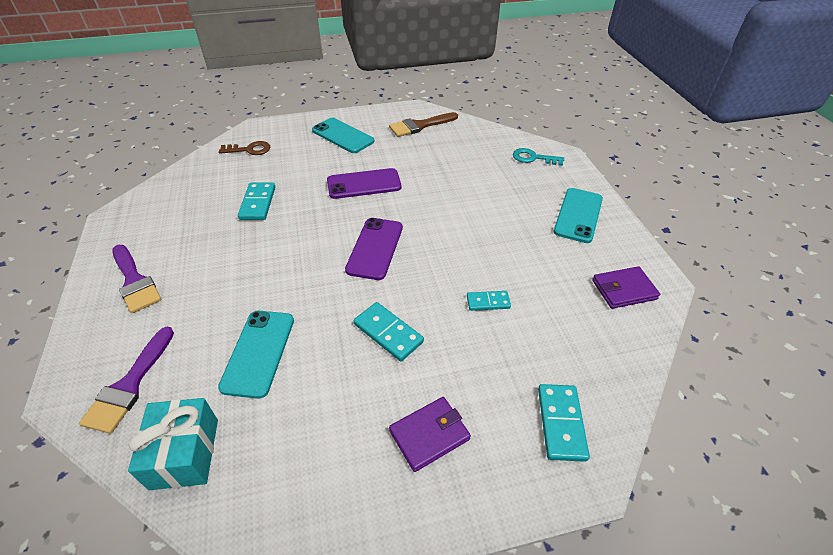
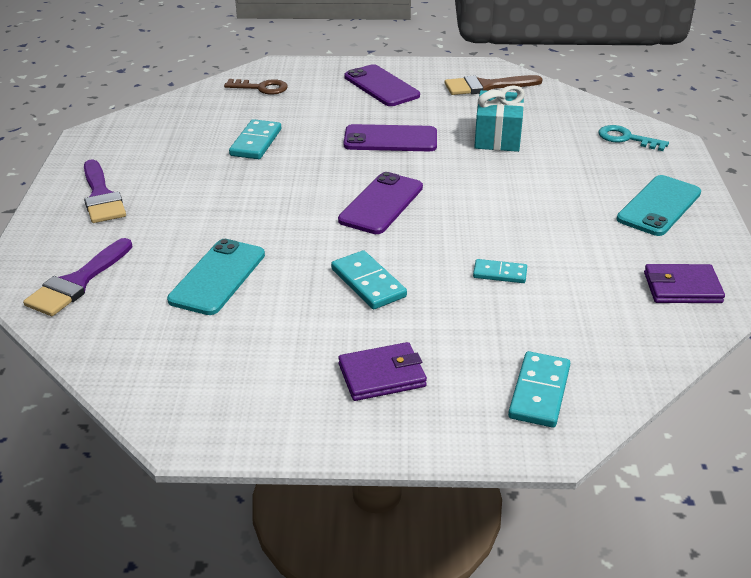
camera: 15 degrees right, 10 degrees down
turquoise gift [128,398,218,490] -> turquoise gift moved to [474,85,525,152]
turquoise phone [312,118,374,153] -> purple phone [345,64,420,106]

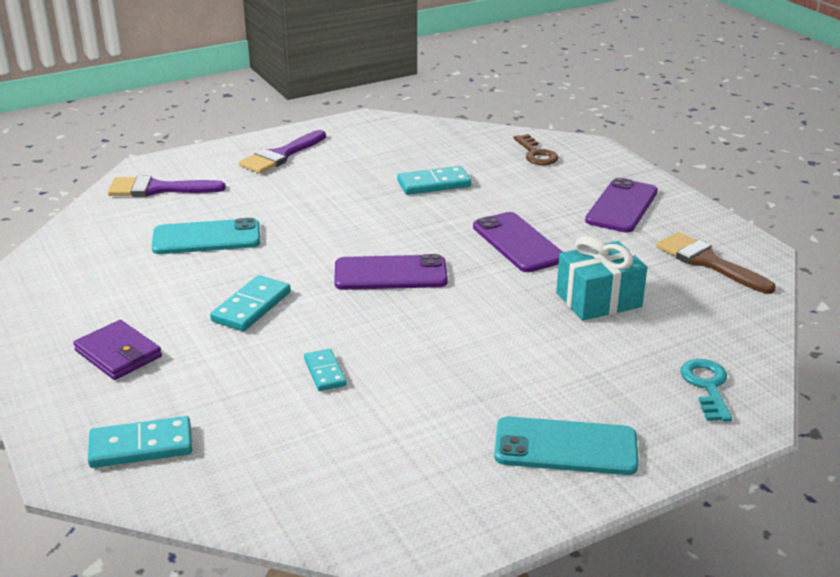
camera: 60 degrees right, 5 degrees down
purple wallet [644,264,725,303] -> none

